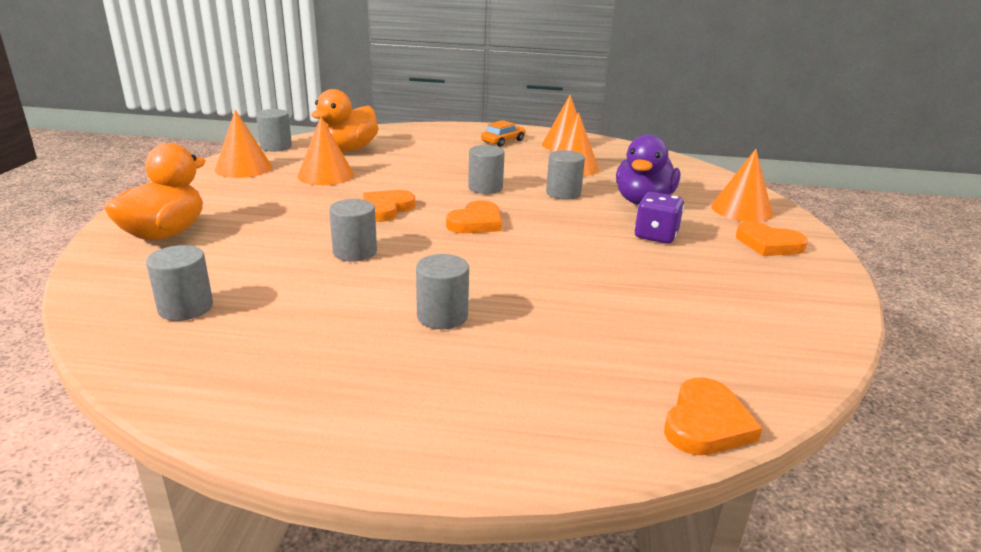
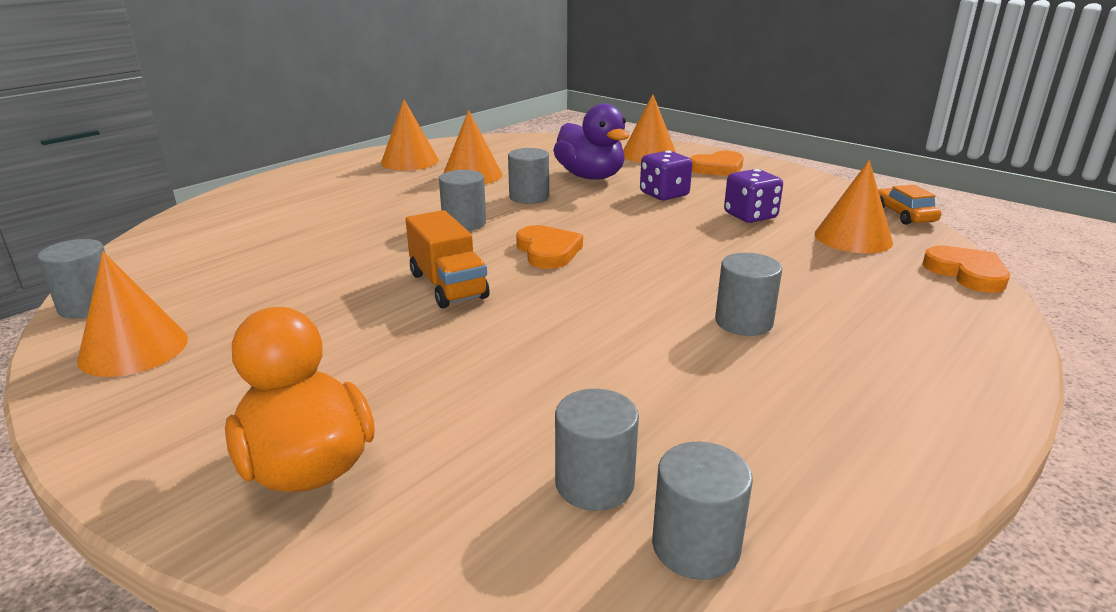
camera: 55 degrees left, 0 degrees up
orange cone [298,117,354,185] -> orange cone moved to [814,160,893,253]
orange duck [311,89,379,152] -> none
grey cylinder [329,199,377,262] -> grey cylinder moved to [652,442,753,580]
orange heart [363,190,415,222] -> orange truck [405,210,490,308]
orange car [481,120,526,147] -> orange car moved to [878,185,941,225]
none -> purple dice [724,169,783,223]

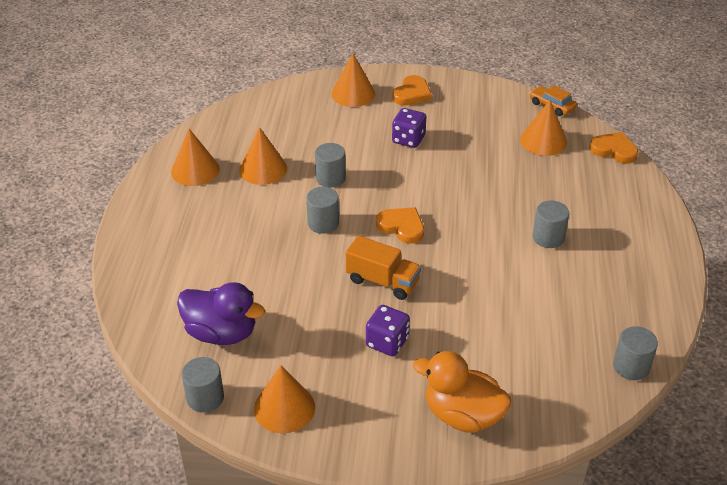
camera: 35 degrees left, 15 degrees up
purple duck [553,104,629,180] -> purple duck moved to [177,282,265,345]
grey cylinder [555,389,639,511] -> none
purple dice [724,169,783,223] -> purple dice moved to [366,305,410,356]

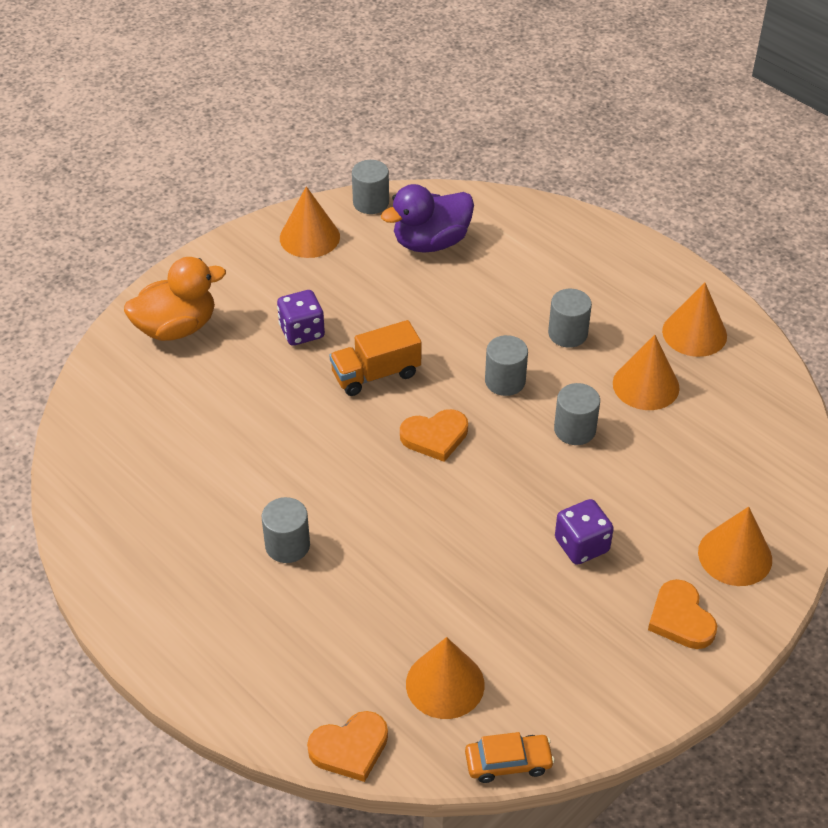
camera: 130 degrees right, 5 degrees up
grey cylinder [613,326,658,380] -> grey cylinder moved to [548,289,592,348]

